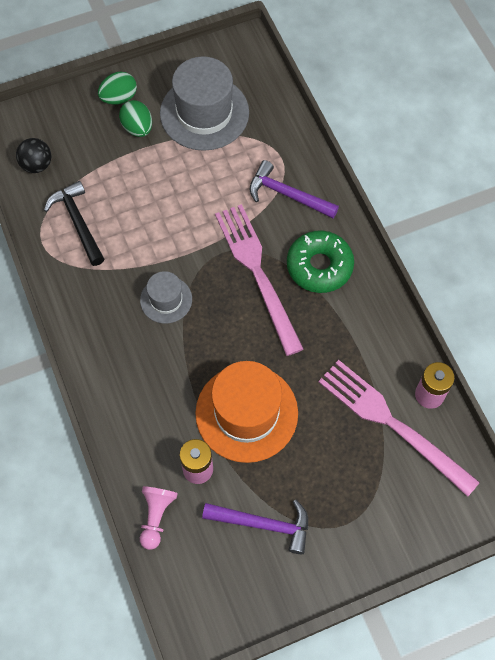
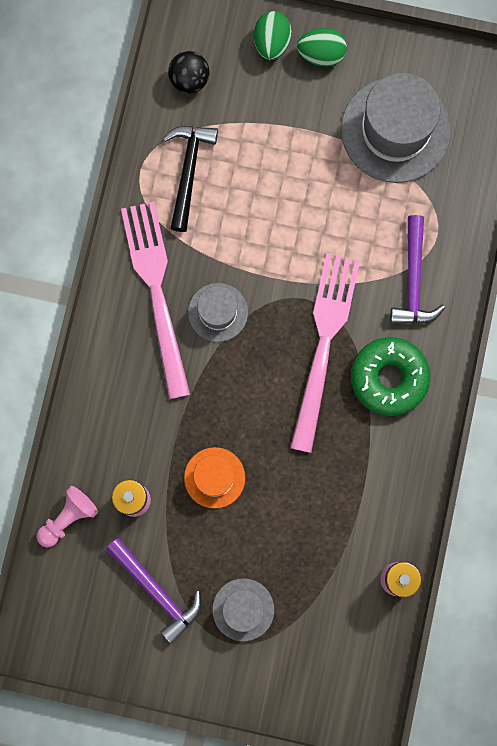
camera: 35 degrees right, 15 degrees up
green egg [119,100,152,137] -> green egg moved to [254,11,291,60]
orange hat [195,361,298,463] -> orange hat [184,447,245,509], size x0.53
purple hammer [250,160,339,218] -> purple hammer turned 150 degrees counterclockwise [390,215,445,324]
pink fork [318,360,480,497] -> pink fork moved to [121,202,190,399]
none -> grey hat [212,578,274,641]

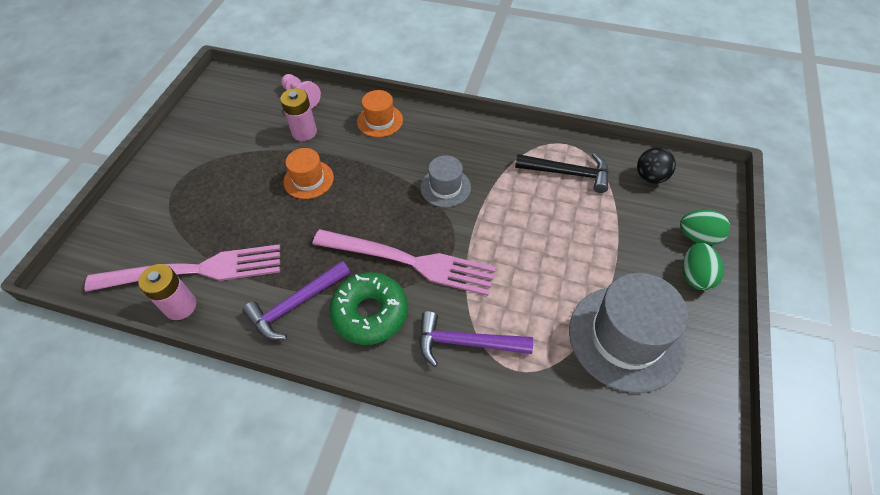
camera: 95 degrees right, 25 degrees down
purple hammer [106,538,201,644] -> purple hammer moved to [242,260,350,340]
pink fork [121,202,190,399] -> pink fork moved to [85,244,280,292]
grey hat [212,578,274,641] -> none
none -> orange hat [357,90,403,137]

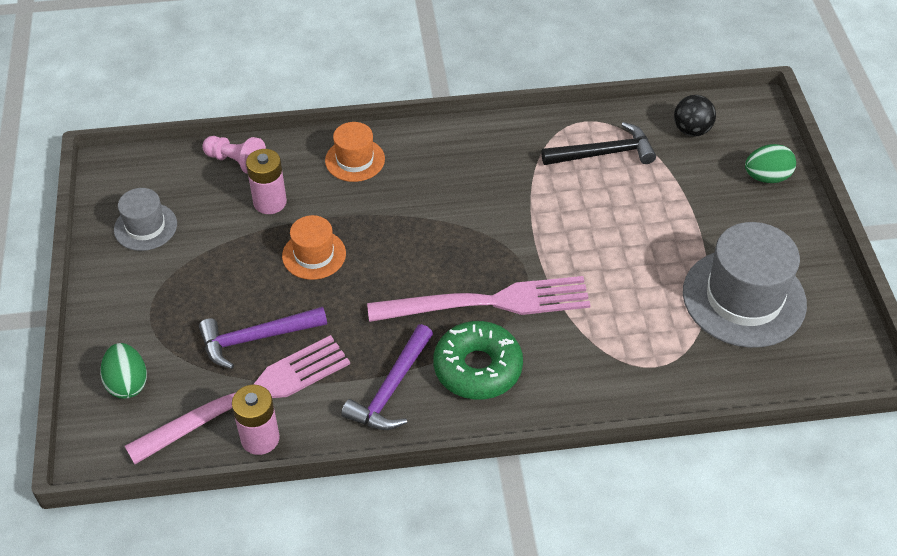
camera: 25 degrees left, 5 degrees down
purple hammer [419,311,533,367] -> purple hammer moved to [199,307,327,369]
grey hat [420,155,471,207] -> grey hat moved to [114,188,177,251]
green egg [683,243,724,290] -> green egg moved to [100,343,147,399]

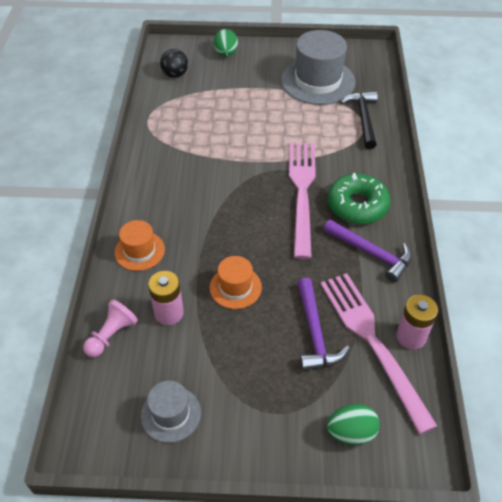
camera: 80 degrees left, 0 degrees up
black hammer [542,122,656,165] -> black hammer moved to [341,91,378,149]

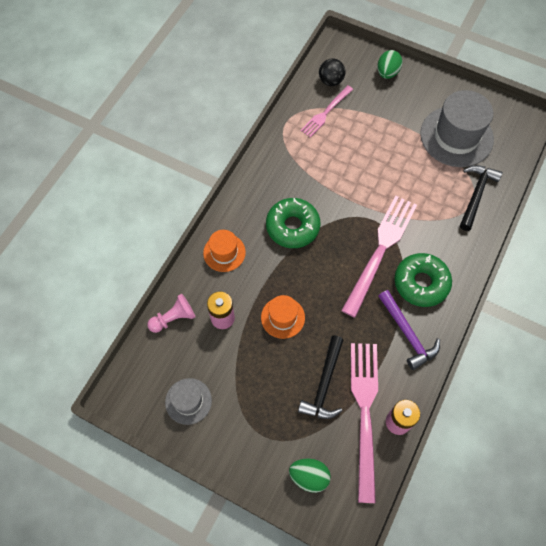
camera: 25 degrees right, 15 degrees up
purple hammer [298,278,350,371] -> black hammer [298,336,343,419]
none -> green donut [266,198,321,248]
none -> pink fork [300,85,353,138]

